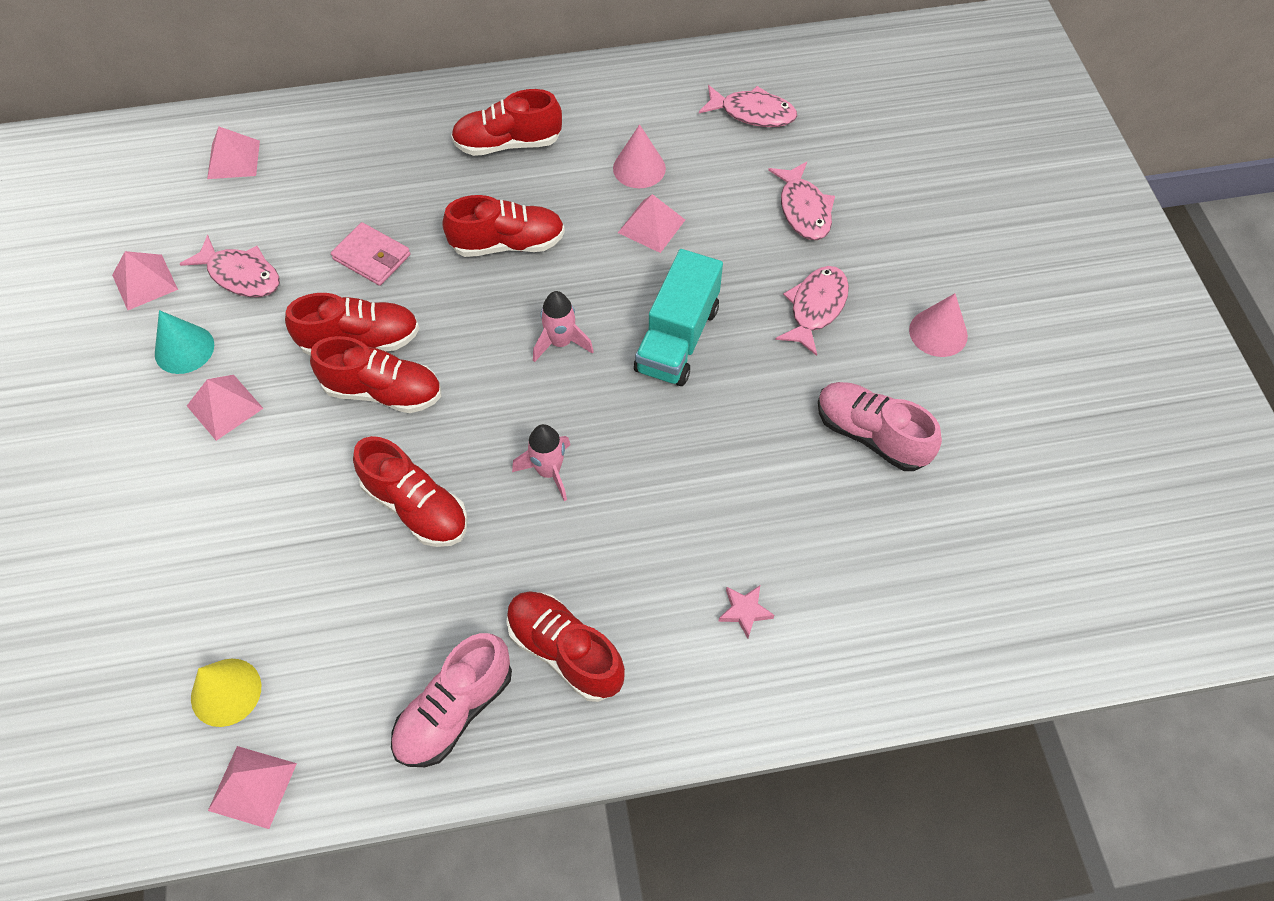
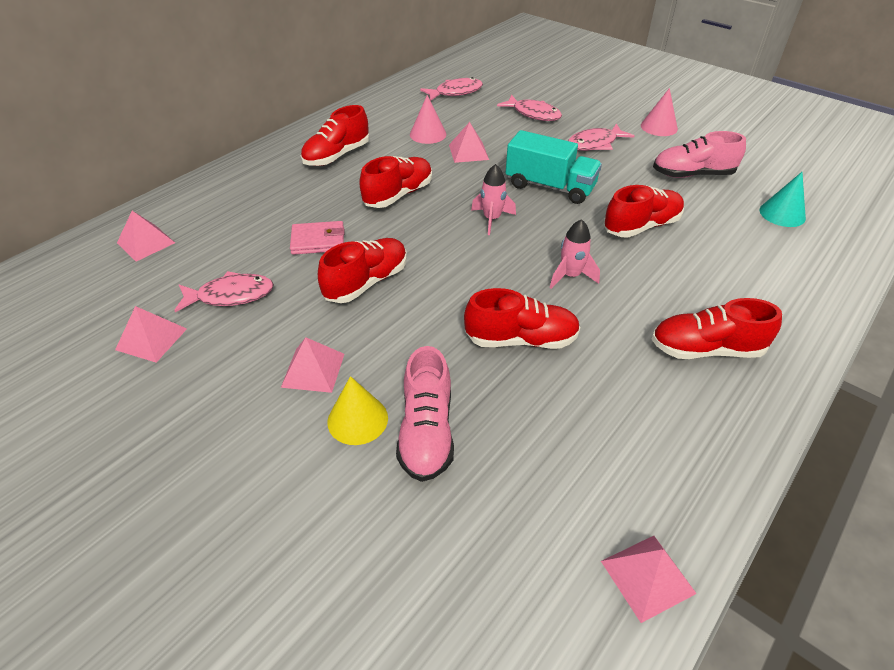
camera: 40 degrees left, 15 degrees down
turquoise cone [155,310,214,374] -> turquoise cone moved to [760,172,806,227]
yellow cone [191,659,261,727] -> yellow cone moved to [327,376,388,445]
red shoe [310,336,441,413] -> red shoe moved to [604,185,684,238]
pink shoe [391,633,512,767] -> pink shoe moved to [396,346,454,482]
turquoise truck [634,249,723,386] -> turquoise truck turned 45 degrees counterclockwise [506,130,602,204]
pink star [718,586,774,639] -> none
pink fish [775,266,849,356] -> pink fish turned 105 degrees counterclockwise [568,124,634,151]

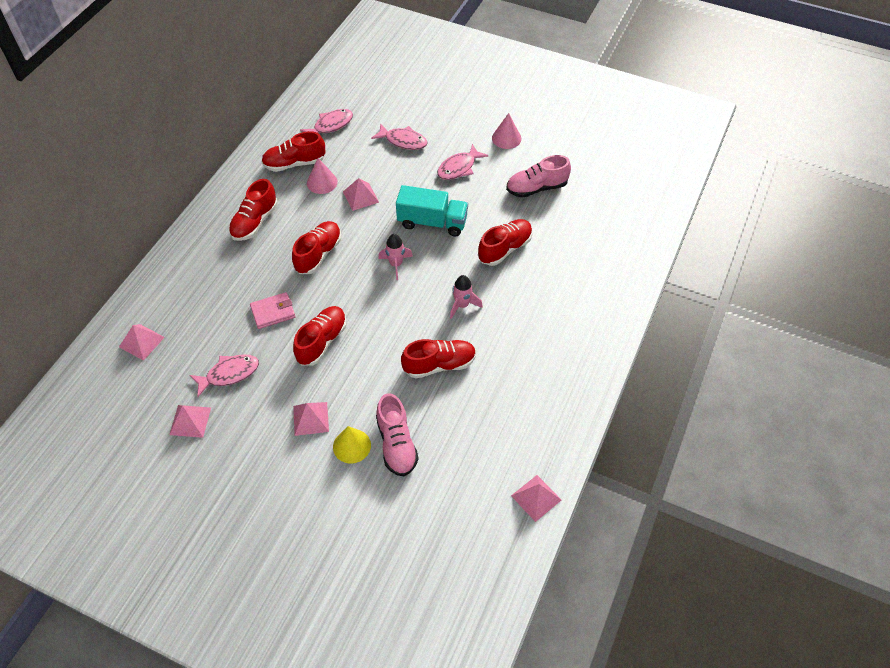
camera: 15 degrees left, 10 degrees up
red shoe [651,298,782,359] -> red shoe moved to [261,131,325,172]
turquoise cone [760,172,806,227] -> none

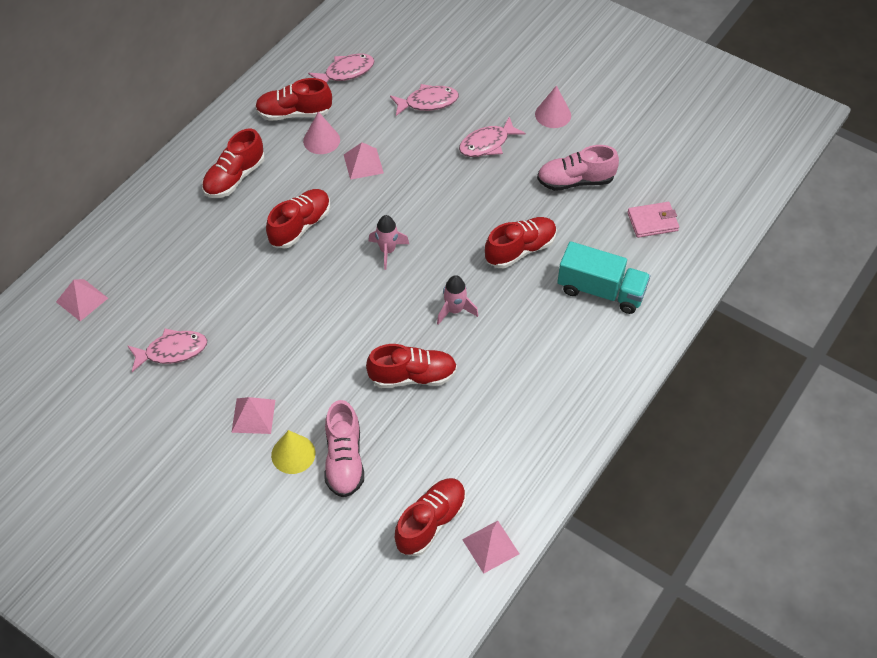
camera: 10 degrees right, 0 degrees up
pink pyramid [169,405,211,438] -> none
pink wallet [250,292,296,329] -> pink wallet moved to [627,202,679,238]
red shoe [293,306,347,366] -> red shoe moved to [395,478,466,556]
pink fish [371,123,427,150] -> pink fish turned 45 degrees counterclockwise [390,84,459,116]
turquoise truck [396,185,468,236] -> turquoise truck moved to [557,241,650,314]

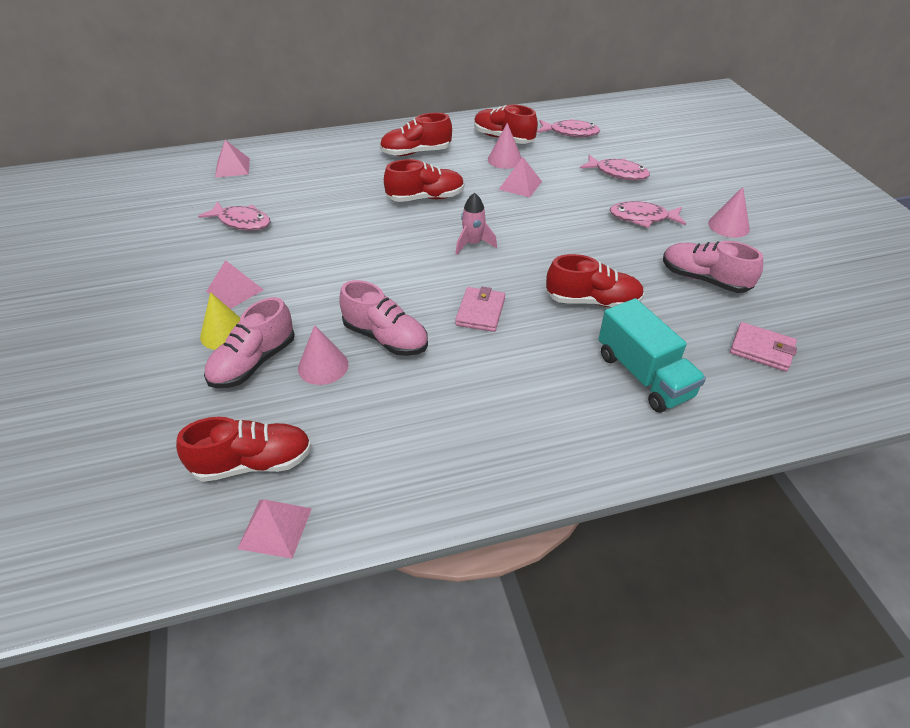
camera: 40 degrees right, 10 degrees down
red shoe [366,344,457,388] -> pink shoe [339,280,428,356]
pink rocket [437,275,478,325] -> pink wallet [455,287,505,332]
none -> pink cone [298,325,349,385]

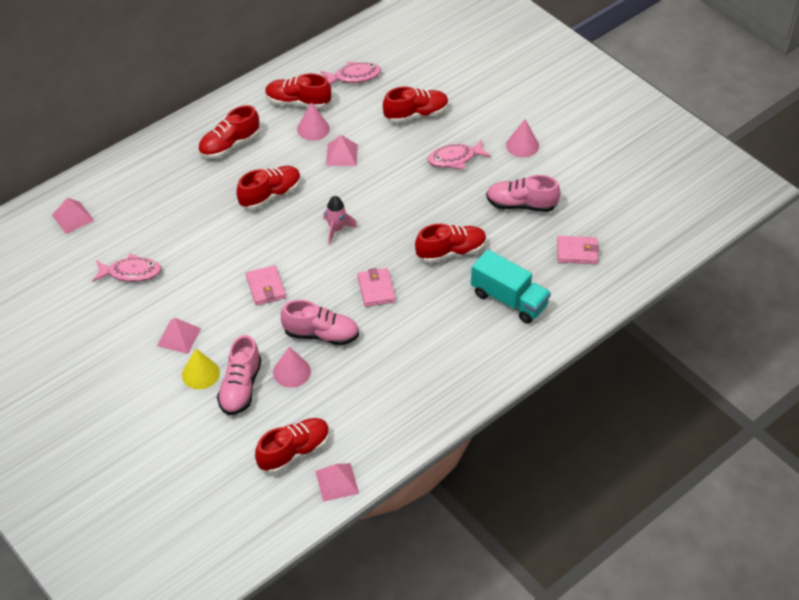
camera: 25 degrees left, 5 degrees up
pink fish [580,155,650,180] -> red shoe [383,87,449,123]
none -> pink wallet [246,265,286,305]

